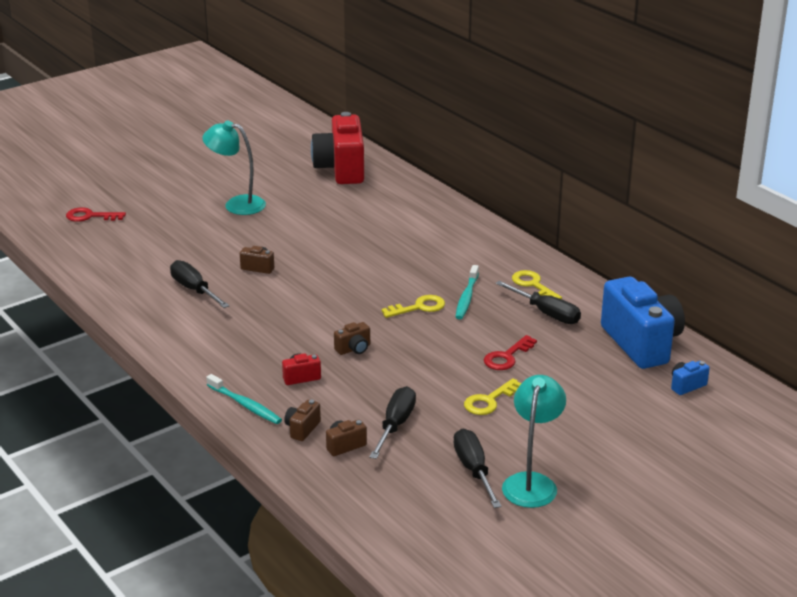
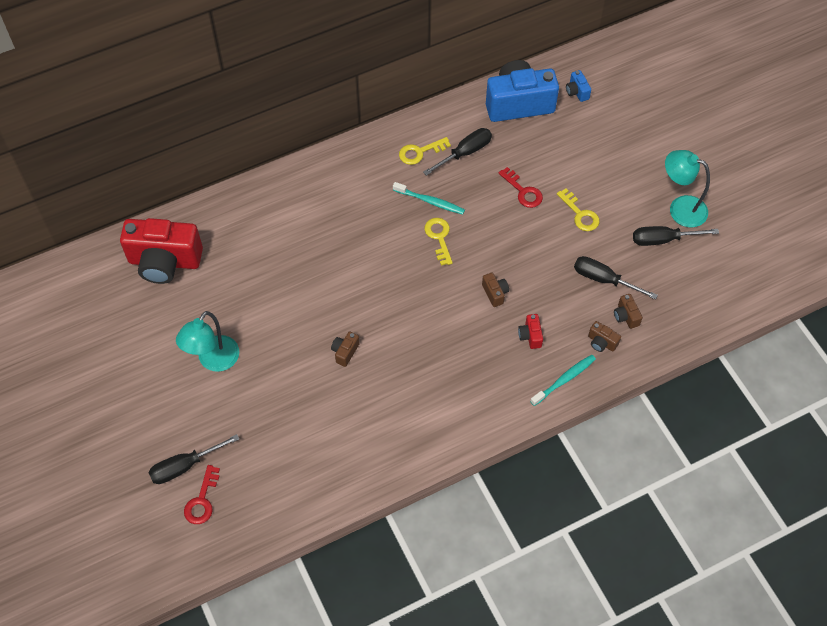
camera: 80 degrees left, 30 degrees up
black screwdriver [170,260,230,308] -> black screwdriver moved to [148,434,239,484]

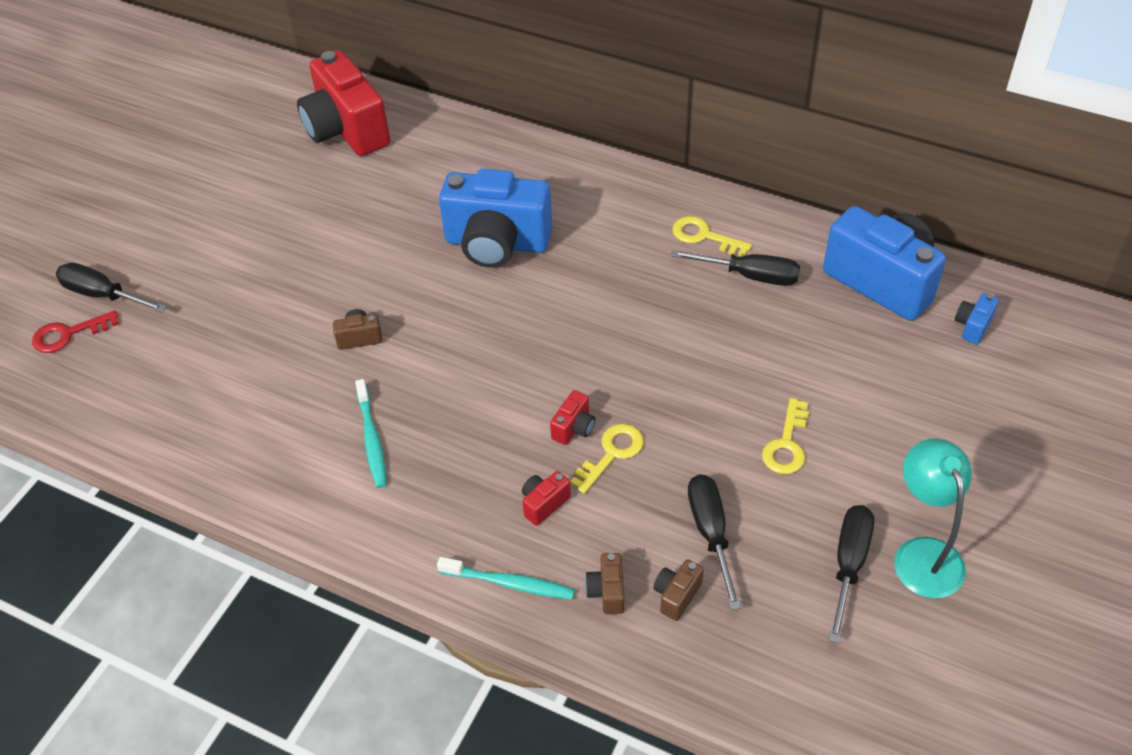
camera: 55 degrees right, 10 degrees down
turquoise lamp [176,311,239,372] -> none
turquoise toothbrush [393,182,465,215] -> turquoise toothbrush moved to [355,379,387,488]
yellow key [424,218,453,266] -> yellow key moved to [570,424,644,494]
brown camera [482,273,509,307] -> red camera [550,390,596,445]
red key [498,167,543,208] -> none
black screwdriver [633,226,719,246] -> black screwdriver turned 60 degrees clockwise [829,505,874,644]
none -> blue camera [439,169,553,268]

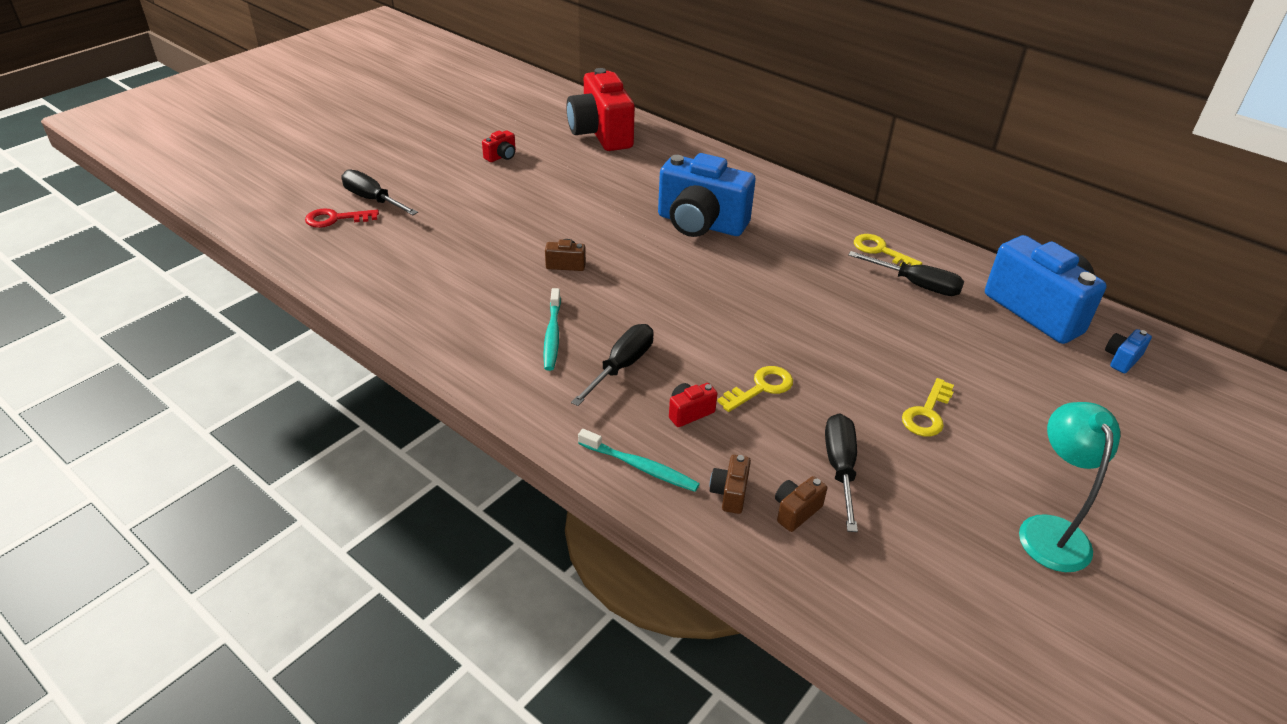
camera: 10 degrees right, 10 degrees down
red camera [550,390,596,445] -> red camera moved to [482,130,516,162]
black screwdriver [829,505,874,644] -> black screwdriver moved to [571,324,654,406]

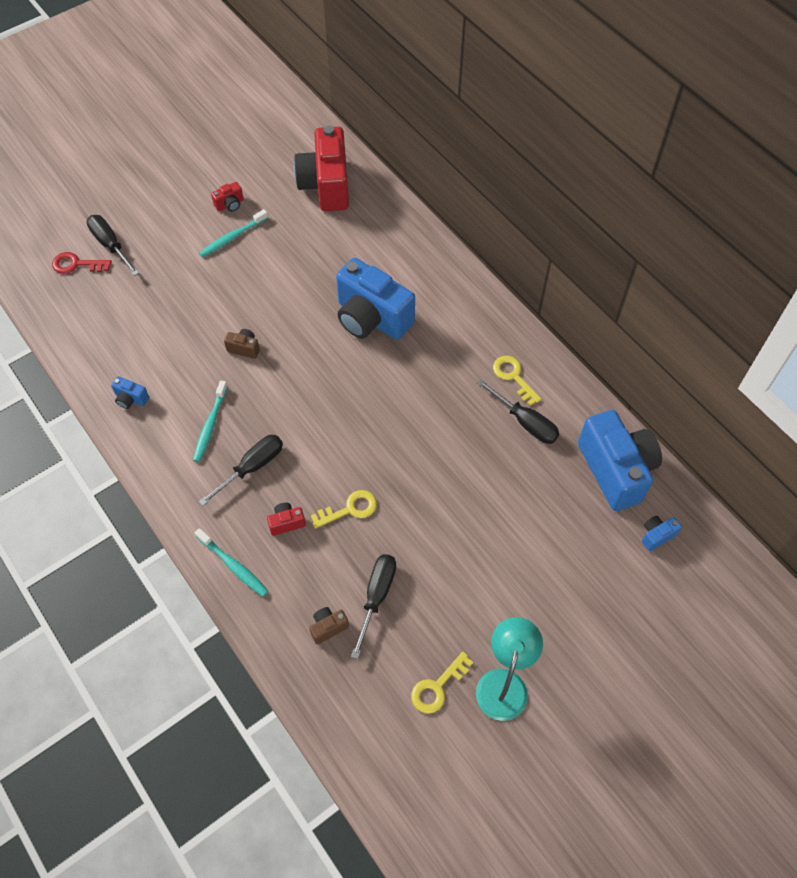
camera: 15 degrees right, 20 degrees up
brown camera [710,455,751,514] -> none
yellow key [902,378,954,437] -> yellow key moved to [411,652,473,714]
none -> blue camera [111,376,149,409]
none -> turquoise toothbrush [199,209,268,257]

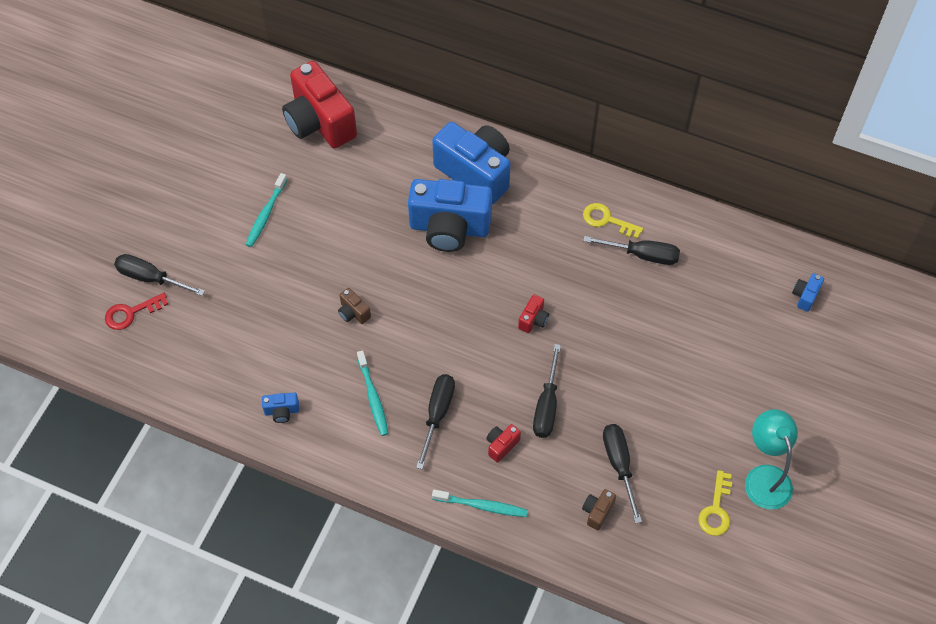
camera: 30 degrees left, 0 degrees up
red camera [211,182,244,211] -> red camera moved to [518,294,549,333]
brown camera [224,329,260,359] -> brown camera turned 120 degrees counterclockwise [338,288,371,324]
yellow key [311,490,377,529] -> black screwdriver [533,344,561,438]
blue camera [578,410,662,511] -> blue camera moved to [432,122,511,205]

